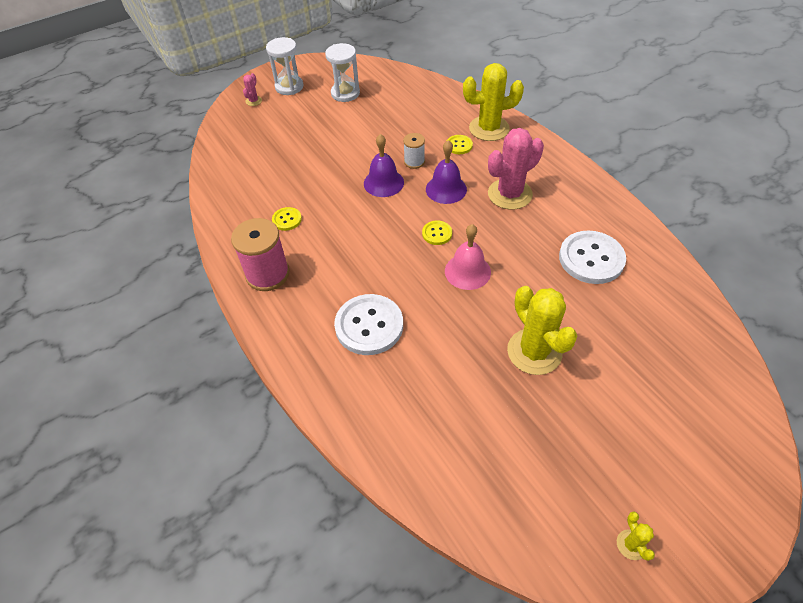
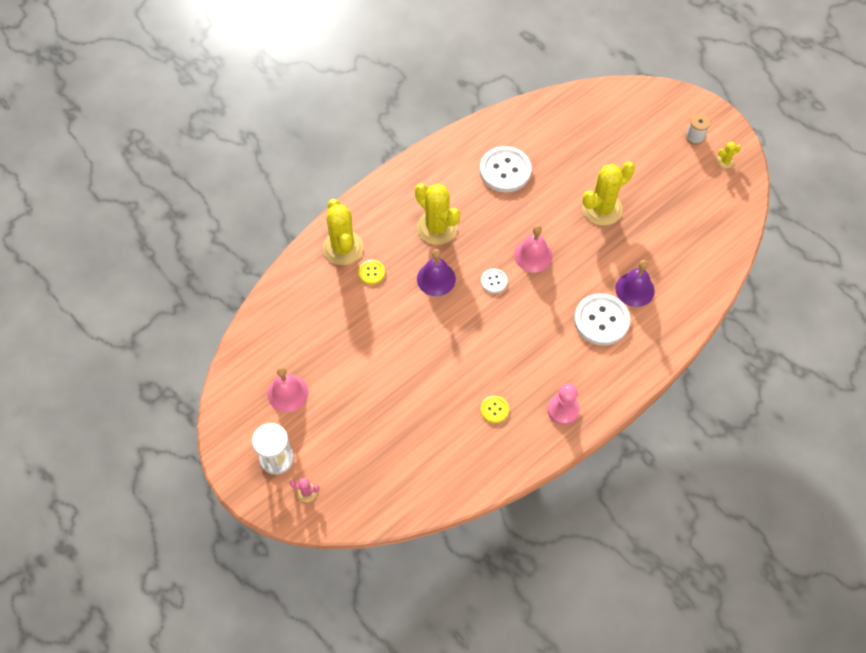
camera: 100 degrees left, 10 degrees up
pink spool [231,218,290,291] -> pink pawn [548,383,580,425]
white hourglass [325,43,360,102] -> pink bell [268,367,309,412]
purple bell [364,134,404,197] -> purple bell moved to [615,260,655,307]
white spool [403,133,425,169] -> white spool moved to [686,114,710,145]
yellow button [422,221,452,245] -> white button [481,269,508,293]
pink cactus [488,128,544,210] -> yellow cactus [415,183,460,245]

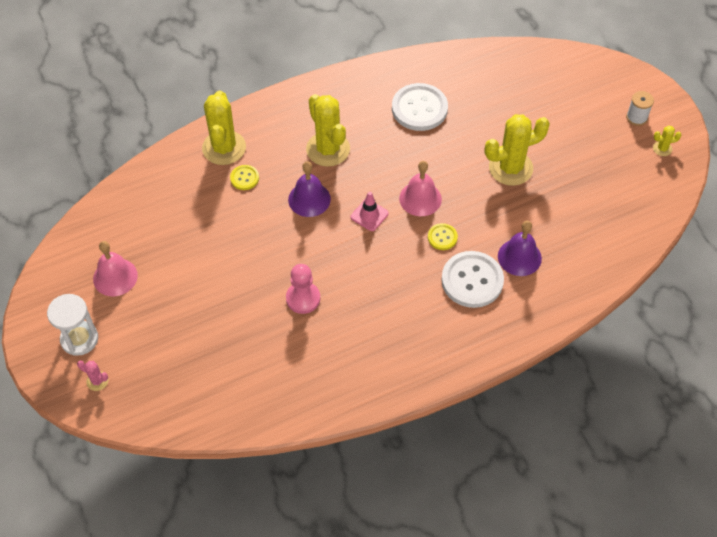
camera: 15 degrees right, 5 degrees down
white button [481,269,508,293] -> pink traffic cone [351,192,389,231]
yellow button [481,396,509,423] -> yellow button moved to [428,223,458,250]
pink pawn [548,383,580,425] -> pink pawn moved to [286,264,320,314]

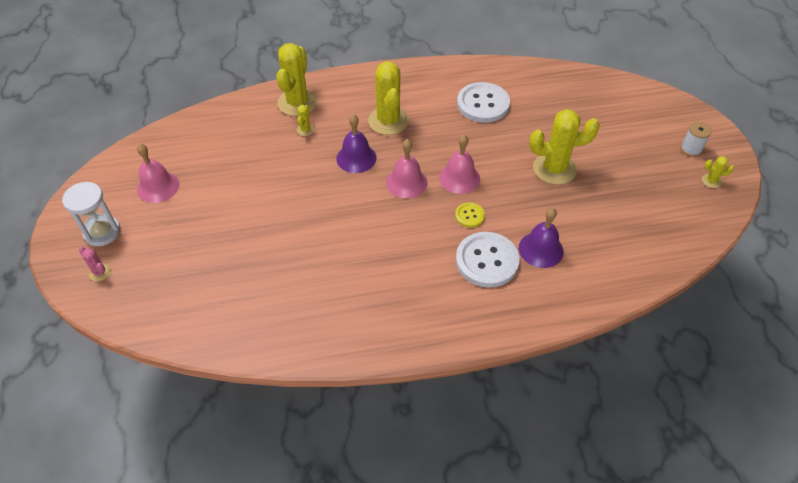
camera: 15 degrees right, 5 degrees down
yellow button [230,165,259,190] -> yellow cactus [297,105,315,136]
pink pawn [286,264,320,314] -> none
pink traffic cone [351,192,389,231] -> pink bell [386,139,428,198]

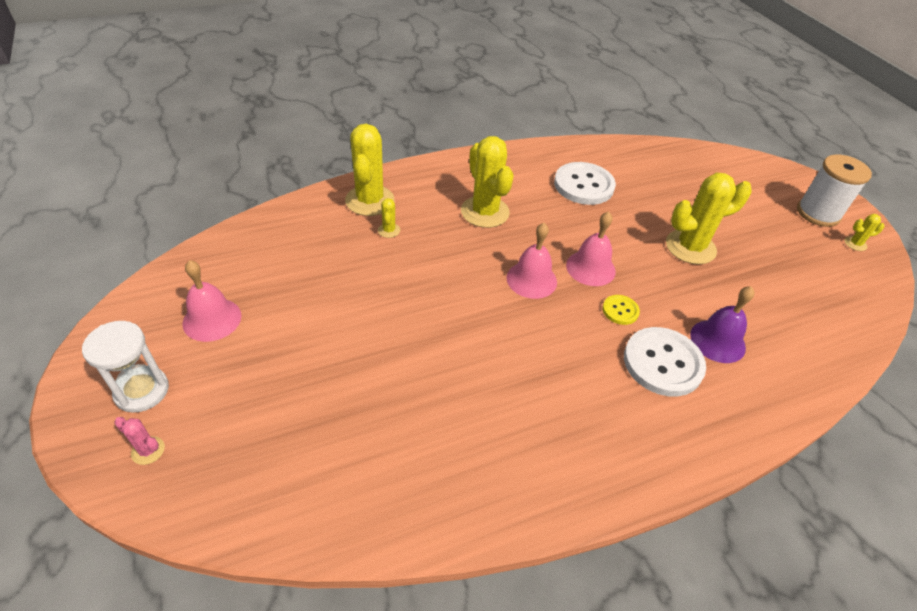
camera: 15 degrees left, 5 degrees down
purple bell [336,114,377,173] -> none
white spool [680,122,712,157] -> white spool [797,154,872,227], size x1.81

